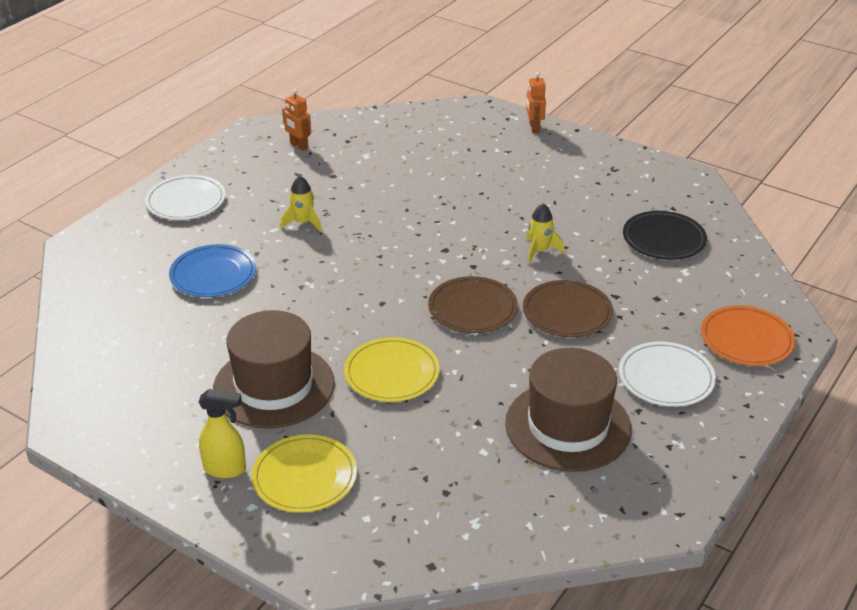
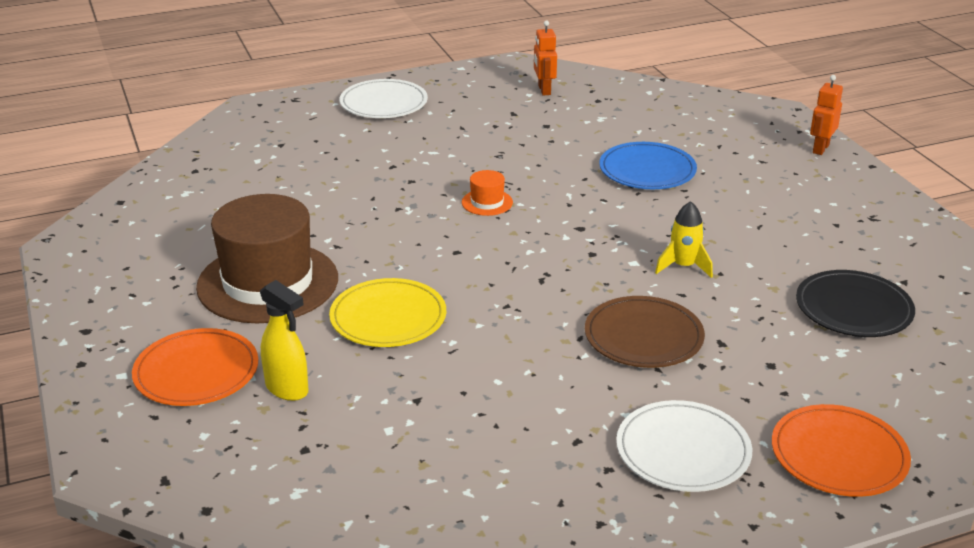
camera: 35 degrees right, 5 degrees down
blue plate [169,244,256,297] -> blue plate moved to [599,142,697,189]
yellow spray bottle [199,389,246,478] -> yellow spray bottle moved to [260,280,308,401]
yellow plate [251,434,357,513] -> orange plate [132,328,258,406]
yellow rocket [280,176,322,232] -> none
brown plate [428,276,518,333] -> none
brown hat [505,348,632,472] -> none
none -> orange hat [462,170,513,216]

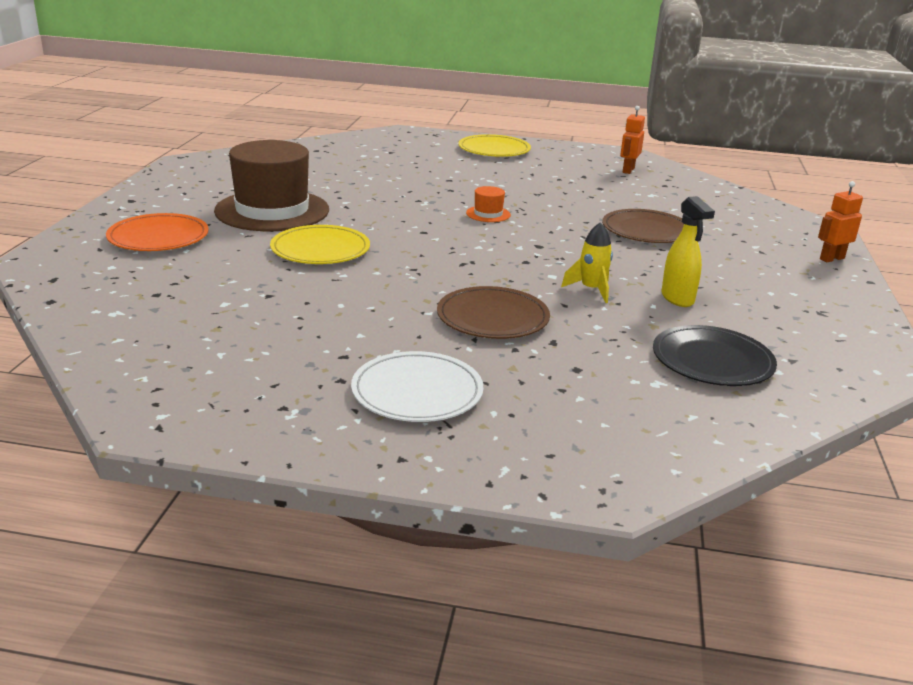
camera: 30 degrees right, 5 degrees down
yellow spray bottle [260,280,308,401] -> yellow spray bottle moved to [661,196,715,307]
white plate [339,79,428,118] -> yellow plate [459,134,531,157]
blue plate [599,142,697,189] -> brown plate [602,209,684,243]
orange plate [772,404,911,497] -> none

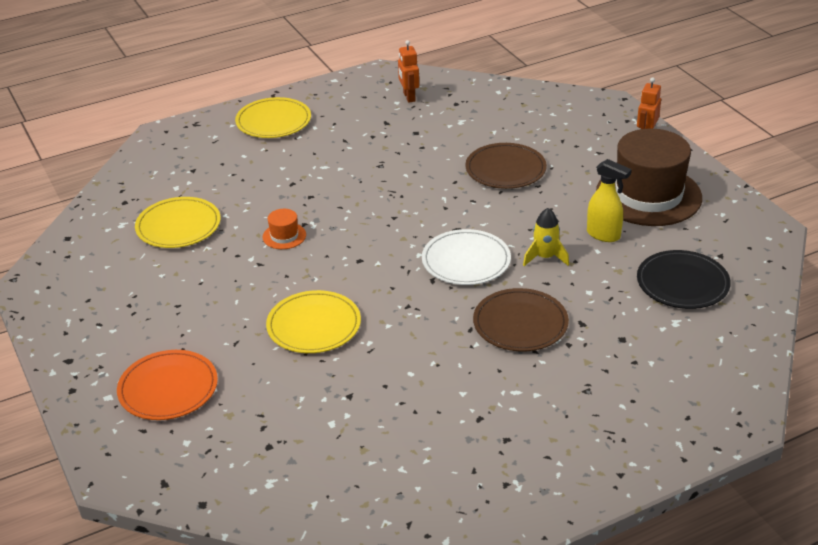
camera: 35 degrees left, 10 degrees up
brown hat [214,140,329,231] -> brown hat moved to [596,129,702,226]
white plate [351,351,484,422] -> white plate moved to [422,229,511,285]
orange hat [466,186,511,222] -> orange hat moved to [263,209,306,249]
none -> yellow plate [135,197,221,248]

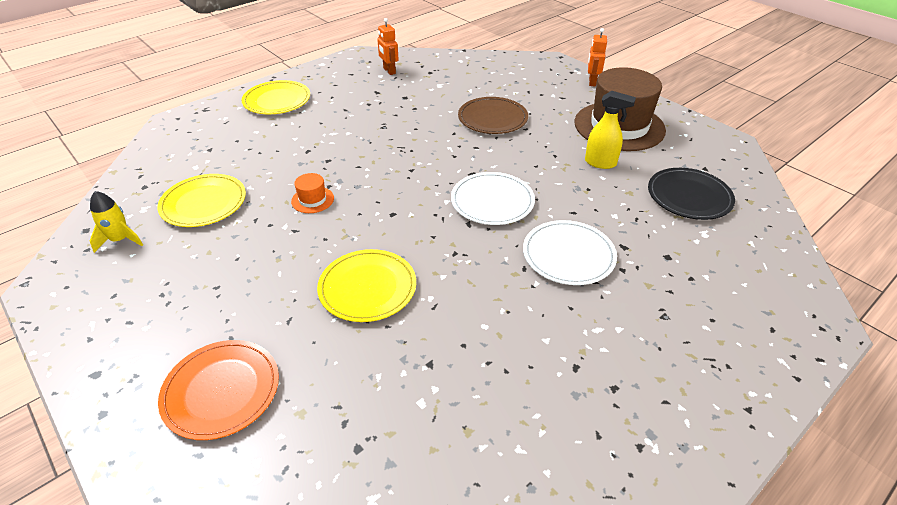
camera: 15 degrees left, 5 degrees up
brown plate [473,288,569,351] -> white plate [523,220,617,285]
yellow rocket [523,208,569,266] -> yellow rocket moved to [90,191,143,253]

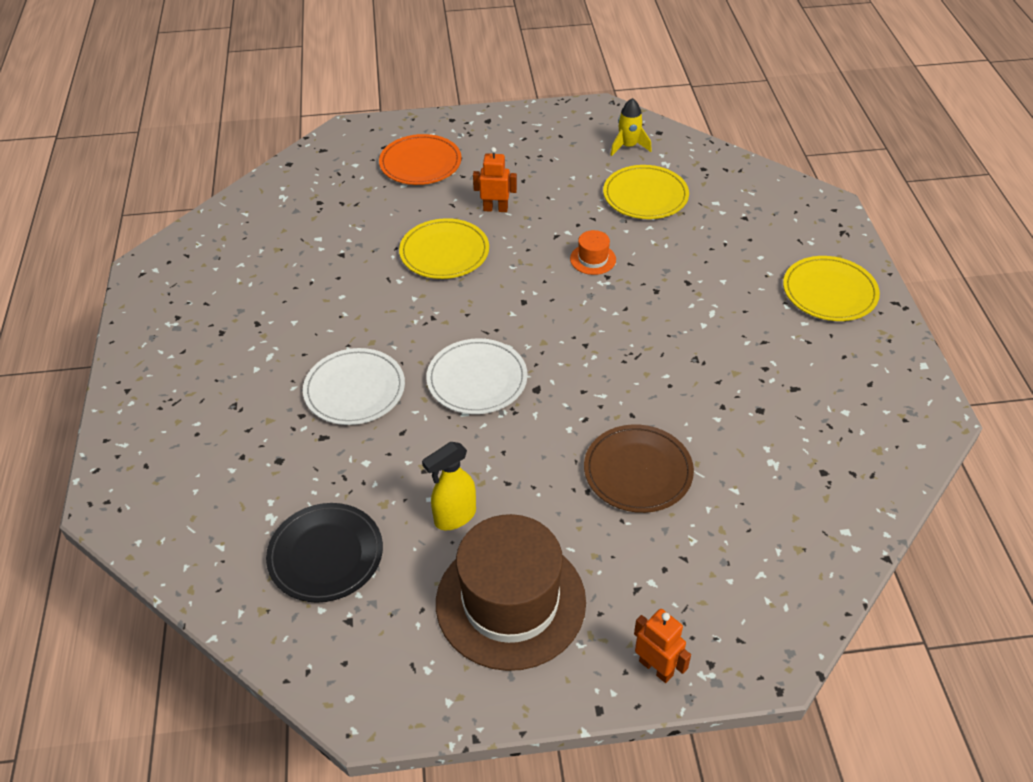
camera: 125 degrees right, 5 degrees up
orange robot [377,18,399,75] -> orange robot moved to [473,147,517,212]

